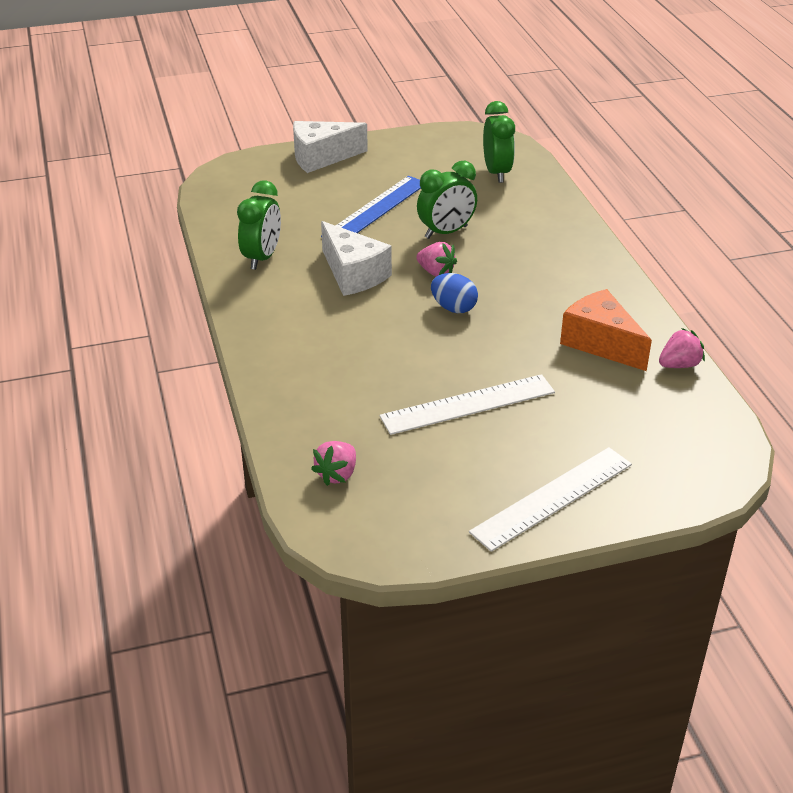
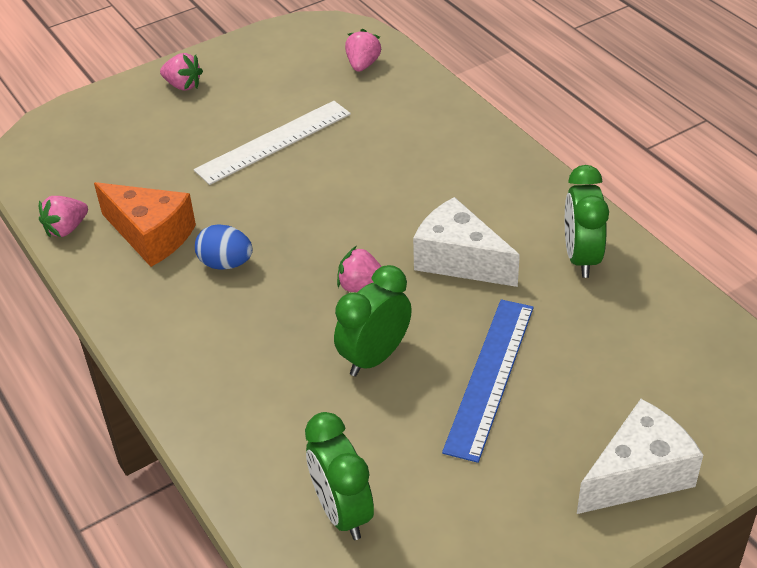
camera: 165 degrees right, 5 degrees up
blue egg [431,273,478,313] -> blue egg moved to [195,225,253,270]
white ruler [469,447,632,552] -> pink strawberry [160,53,203,91]

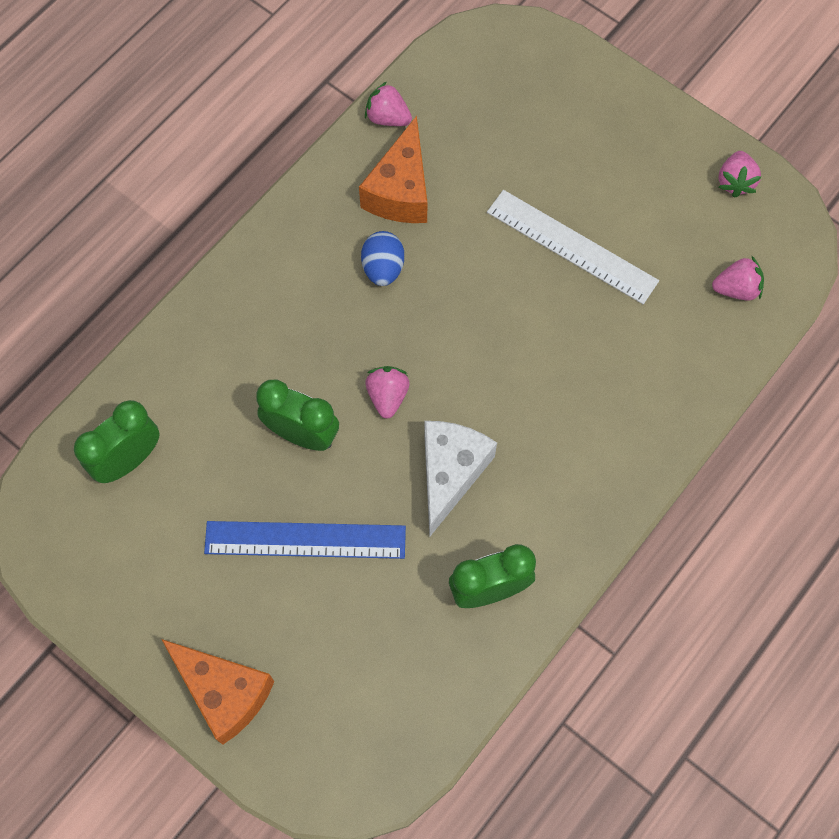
camera: 70 degrees right, 25 degrees up
pink strawberry [160,53,203,91] -> pink strawberry moved to [718,151,762,198]
white cheese [577,399,703,514] -> orange cheese [161,639,275,745]

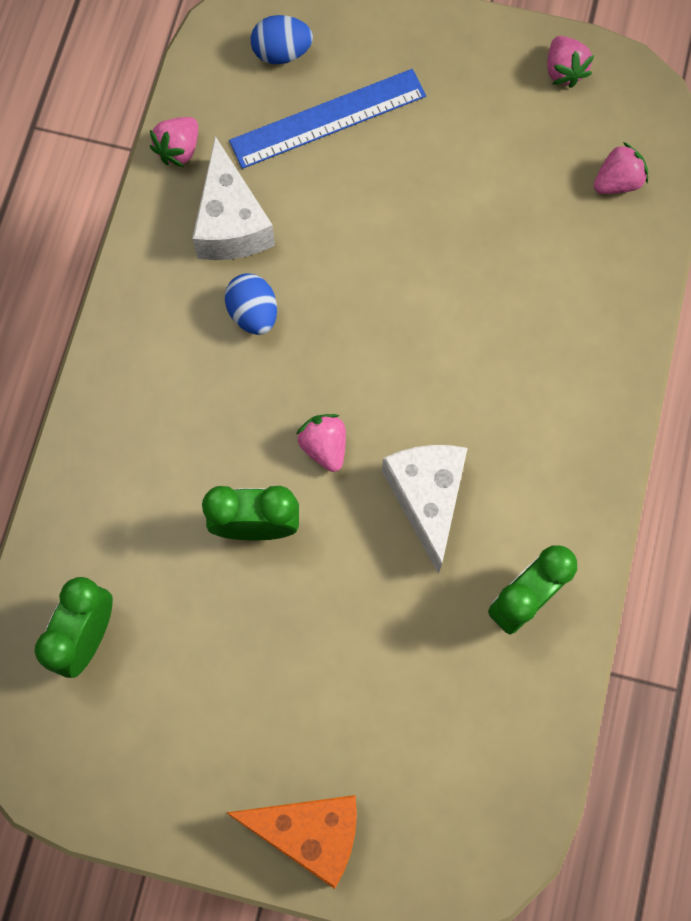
camera: 25 degrees left, 5 degrees up
blue ruler [204,521,406,559] -> blue ruler moved to [229,69,426,169]
orange cheese [359,116,427,223] -> white cheese [192,136,275,260]
pink strawberry [365,82,412,126] -> pink strawberry turned 60 degrees counterclockwise [150,117,198,167]
white ruler [487,190,659,304] -> none
none -> blue egg [251,15,313,64]

